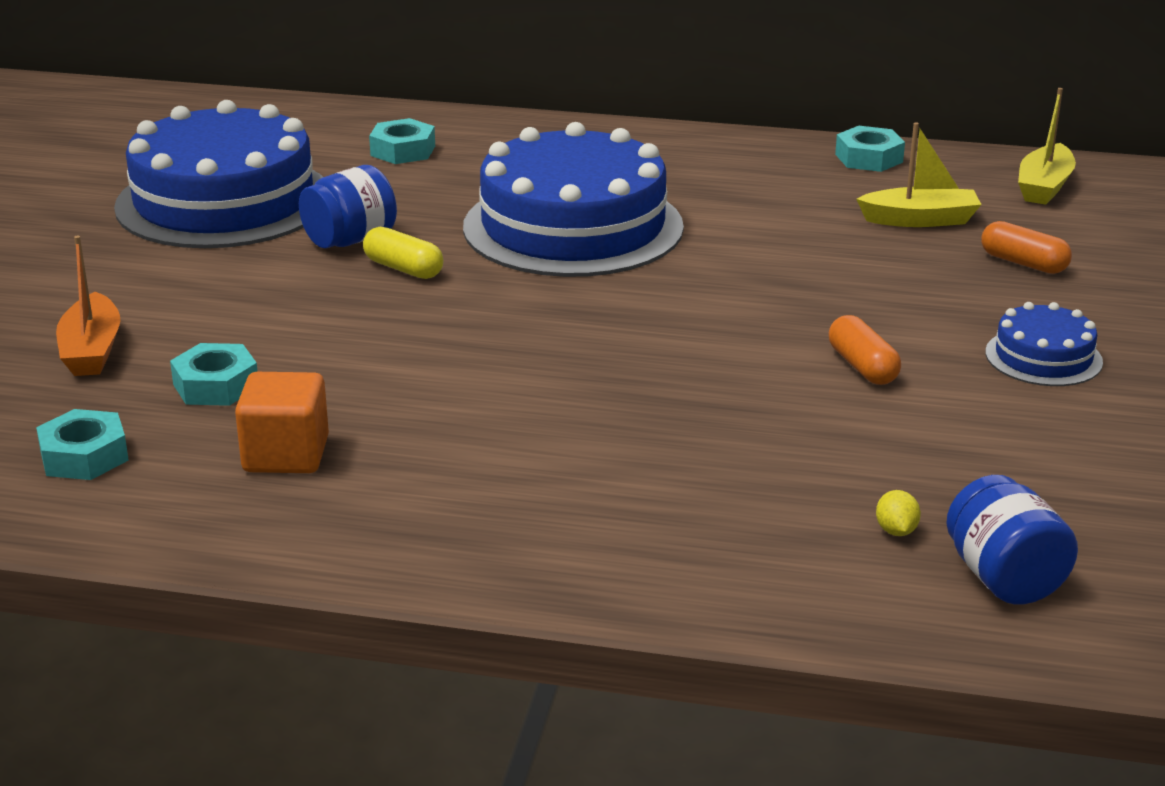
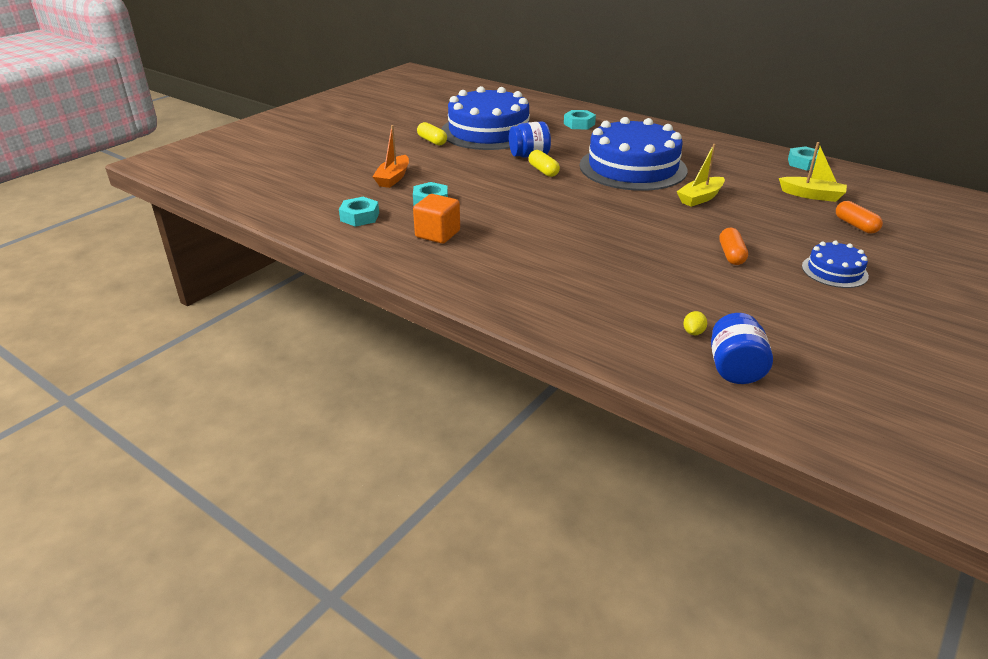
camera: 25 degrees right, 5 degrees up
yellow boat [1018,88,1076,205] -> yellow boat moved to [677,144,725,207]
none -> yellow capsule [417,122,447,146]

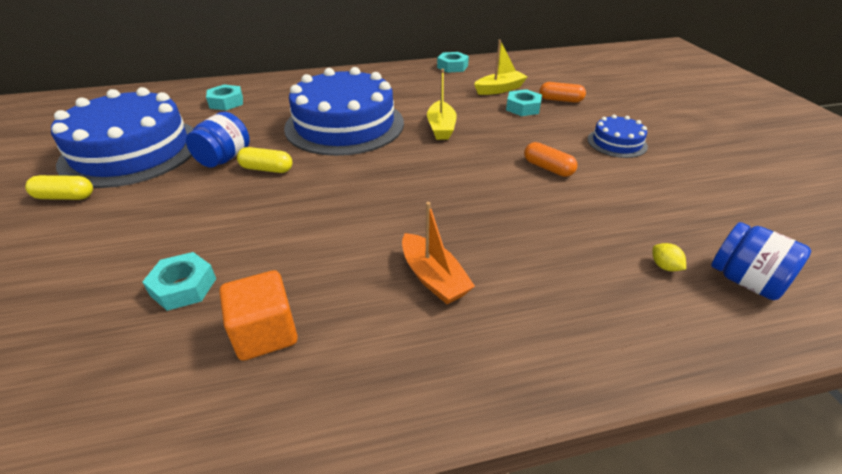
camera: 50 degrees left, 5 degrees up
turquoise nut [339,197,379,227] -> turquoise nut moved to [506,89,542,116]
orange boat [373,125,409,188] -> orange boat moved to [402,202,475,304]

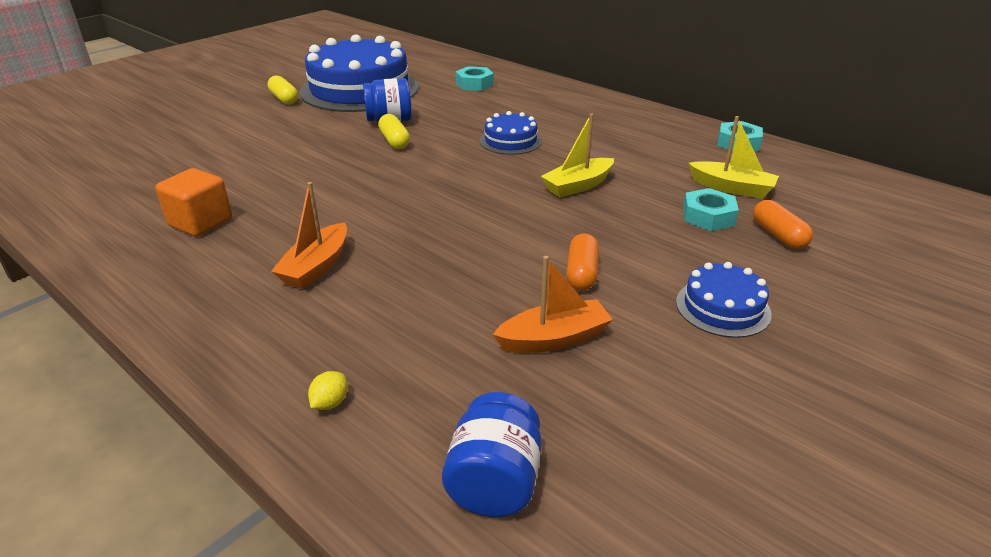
camera: 55 degrees right, 5 degrees down
turquoise nut [142,252,216,311] -> none
blue cake [284,67,404,156] -> blue cake [480,111,542,155], size x0.46
yellow lemon [653,243,686,271] -> yellow lemon moved to [308,371,348,410]
none -> orange boat [493,256,613,353]

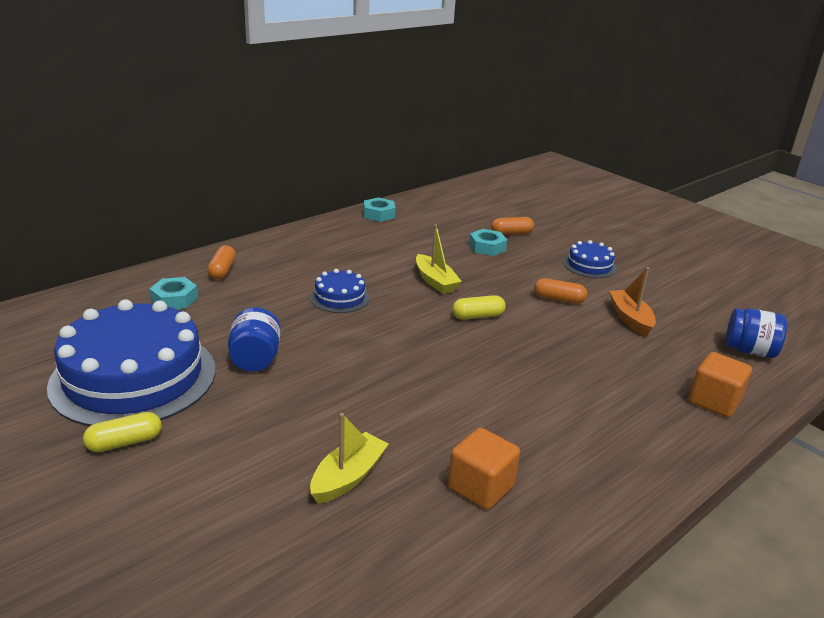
camera: 85 degrees left, 5 degrees down
orange boat [271,182,347,289] -> none
yellow lemon [308,371,348,410] -> orange cube [689,352,752,417]
yellow capsule [378,114,410,149] -> yellow capsule moved to [452,295,506,320]
yellow boat [688,116,779,199] -> yellow boat moved to [310,413,389,504]
none -> orange capsule [207,245,236,279]

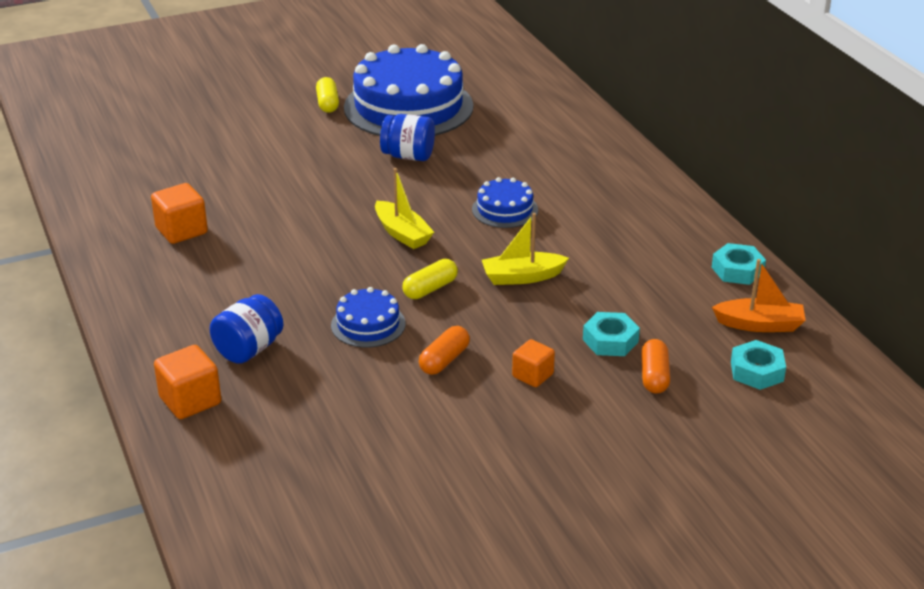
camera: 110 degrees right, 5 degrees up
turquoise nut [150,277,198,309] -> turquoise nut moved to [731,340,786,390]
orange capsule [207,245,236,279] -> none
yellow boat [310,413,389,504] -> yellow boat moved to [375,168,434,249]
yellow capsule [452,295,506,320] -> yellow capsule turned 45 degrees clockwise [402,259,458,299]
blue cake [563,240,617,278] -> blue cake moved to [331,287,406,348]
orange boat [609,267,656,336] -> orange boat moved to [712,259,806,332]
blue jar [726,308,787,358] -> blue jar moved to [210,294,284,364]
none -> orange cube [512,339,555,387]

